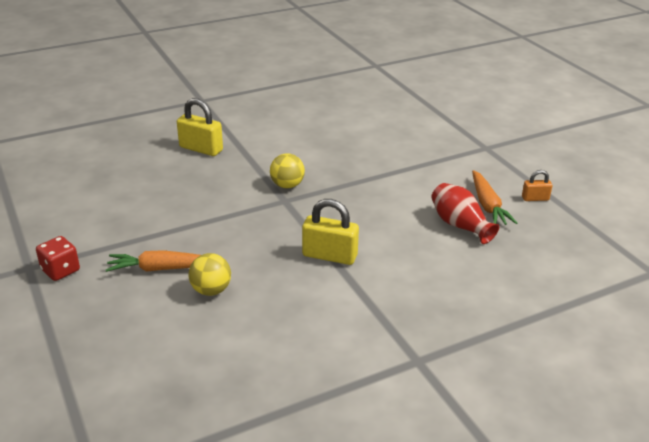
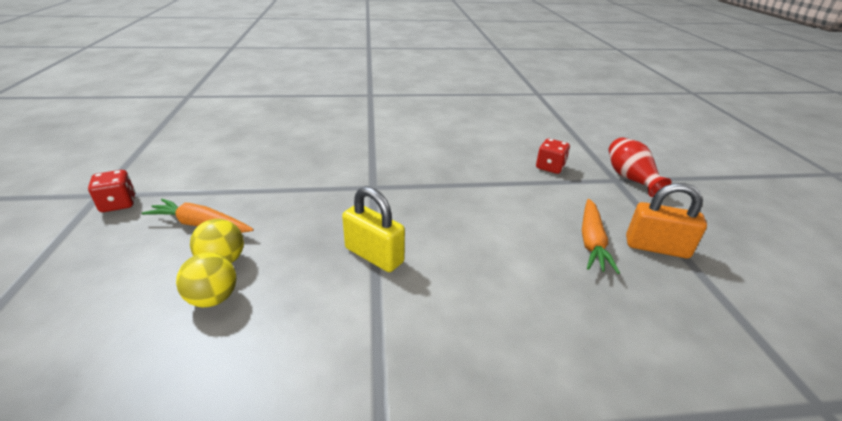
camera: 20 degrees right, 0 degrees up
yellow padlock [177,98,223,156] -> none
yellow ball [270,153,305,188] -> yellow ball moved to [176,253,236,307]
red vase [431,183,499,244] -> red vase moved to [609,137,671,197]
orange padlock [522,170,552,201] -> orange padlock [626,183,707,258], size x1.81
none -> red dice [536,139,570,174]

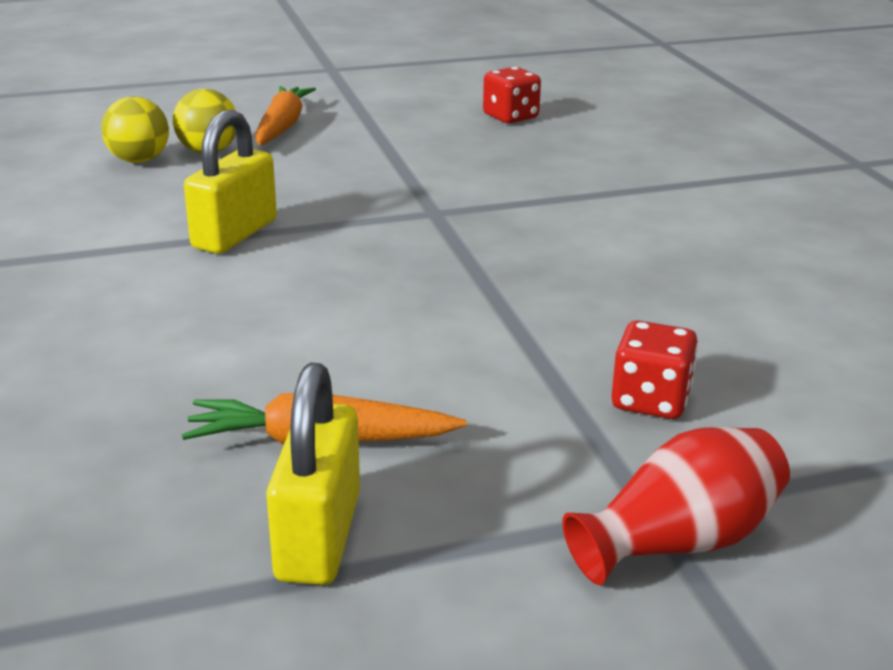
camera: 80 degrees right, 5 degrees down
red dice [88,170,135,212] -> red dice moved to [483,67,541,123]
orange padlock [626,183,707,258] -> yellow padlock [266,362,360,585]

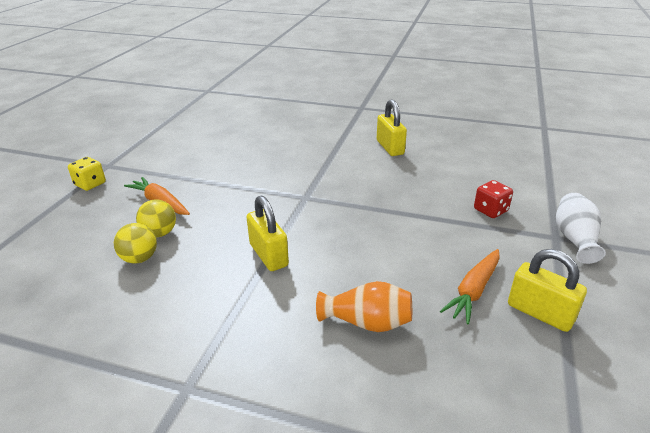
camera: 55 degrees left, 5 degrees up
red dice [483,67,541,123] -> none
red vase [562,427,790,585] -> white vase [556,193,606,264]
none -> yellow dice [68,157,106,191]
none -> orange vase [316,281,412,332]
none -> yellow padlock [377,99,407,156]

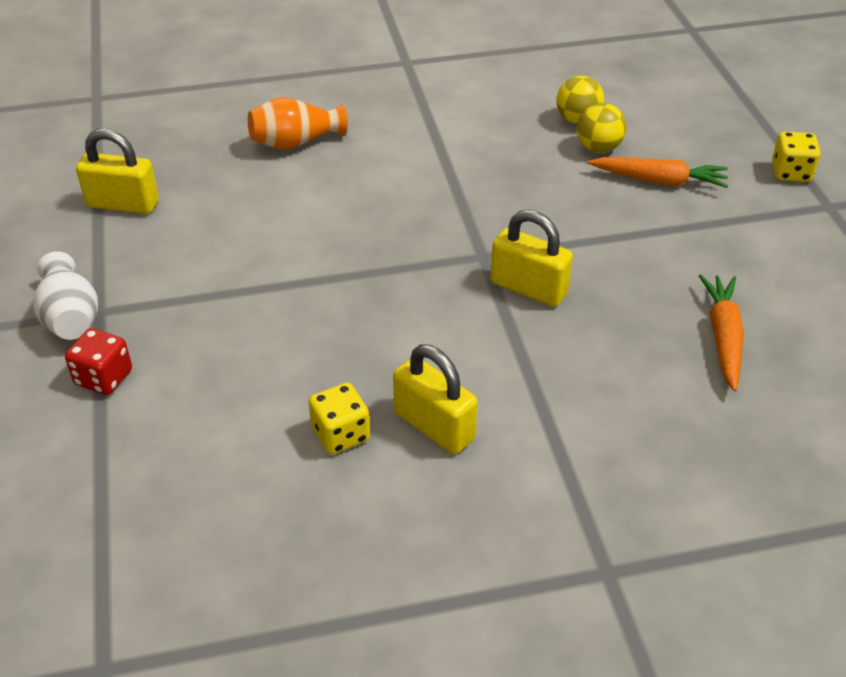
camera: 150 degrees right, 10 degrees up
yellow padlock [246,195,289,271] -> yellow padlock moved to [491,210,573,307]
orange carrot [440,249,500,324] -> orange carrot moved to [699,274,744,391]
red dice [474,180,513,218] -> red dice moved to [65,328,132,395]
none -> yellow dice [308,383,370,455]

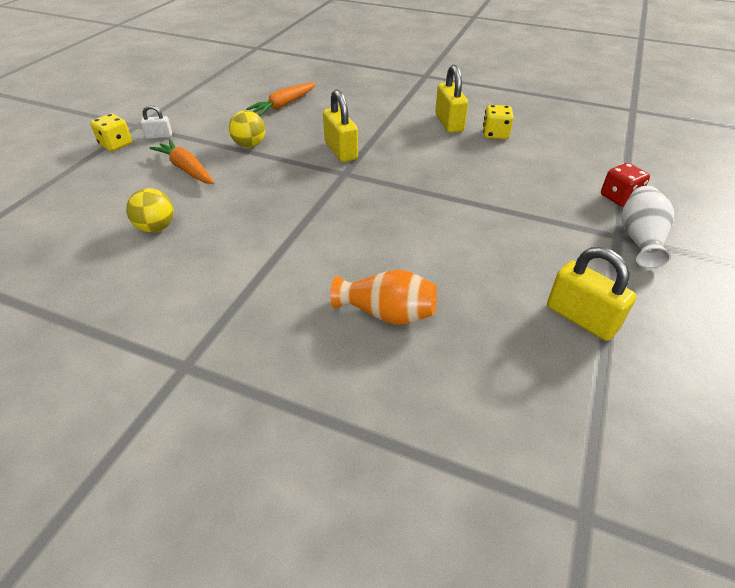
camera: 145 degrees left, 0 degrees up
yellow ball [577,103,626,153] -> yellow ball moved to [229,110,265,148]
none -> white padlock [140,105,172,139]

